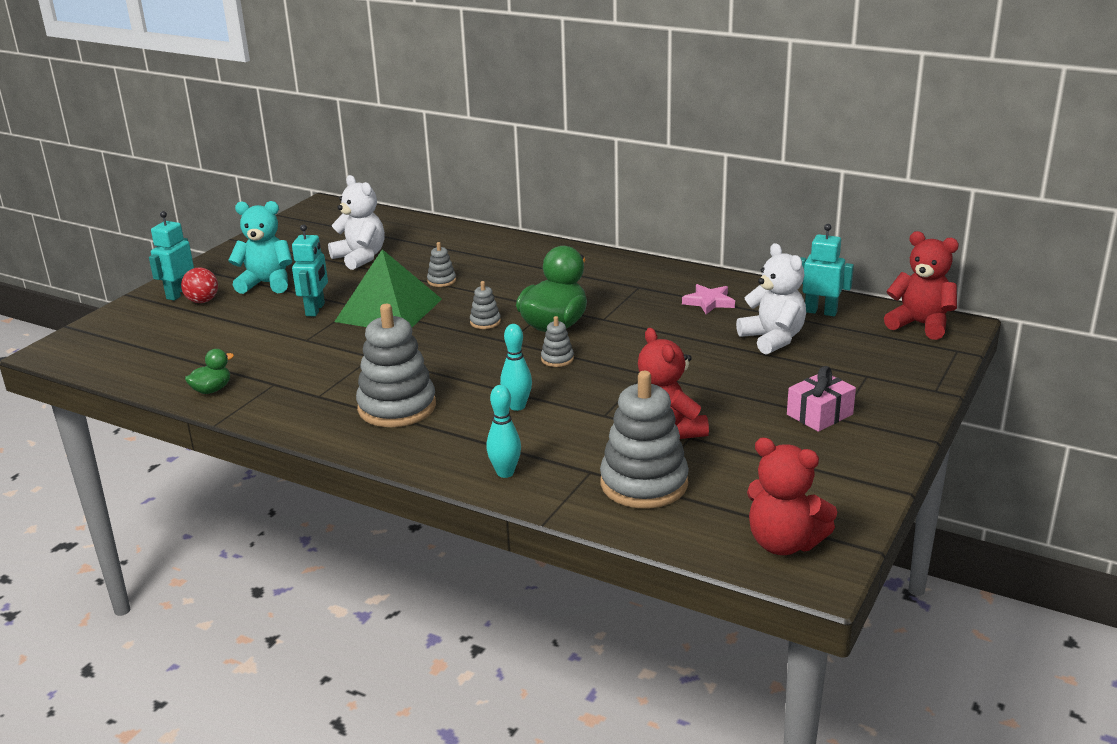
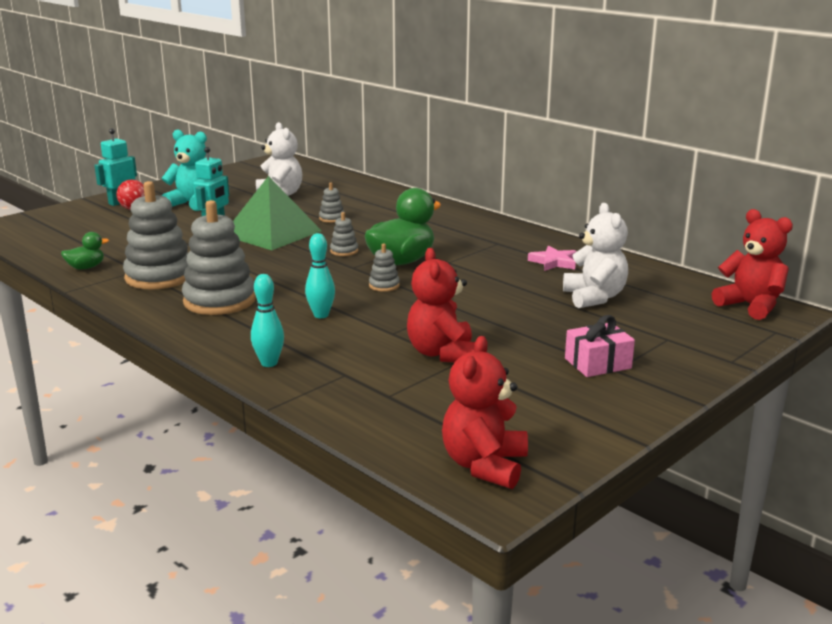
camera: 15 degrees right, 5 degrees down
grey stacking toy [600,371,689,508] -> grey stacking toy moved to [123,181,188,290]
red teddy bear [747,437,837,555] -> red teddy bear turned 60 degrees clockwise [442,336,528,489]
turquoise robot [800,224,854,316] -> none

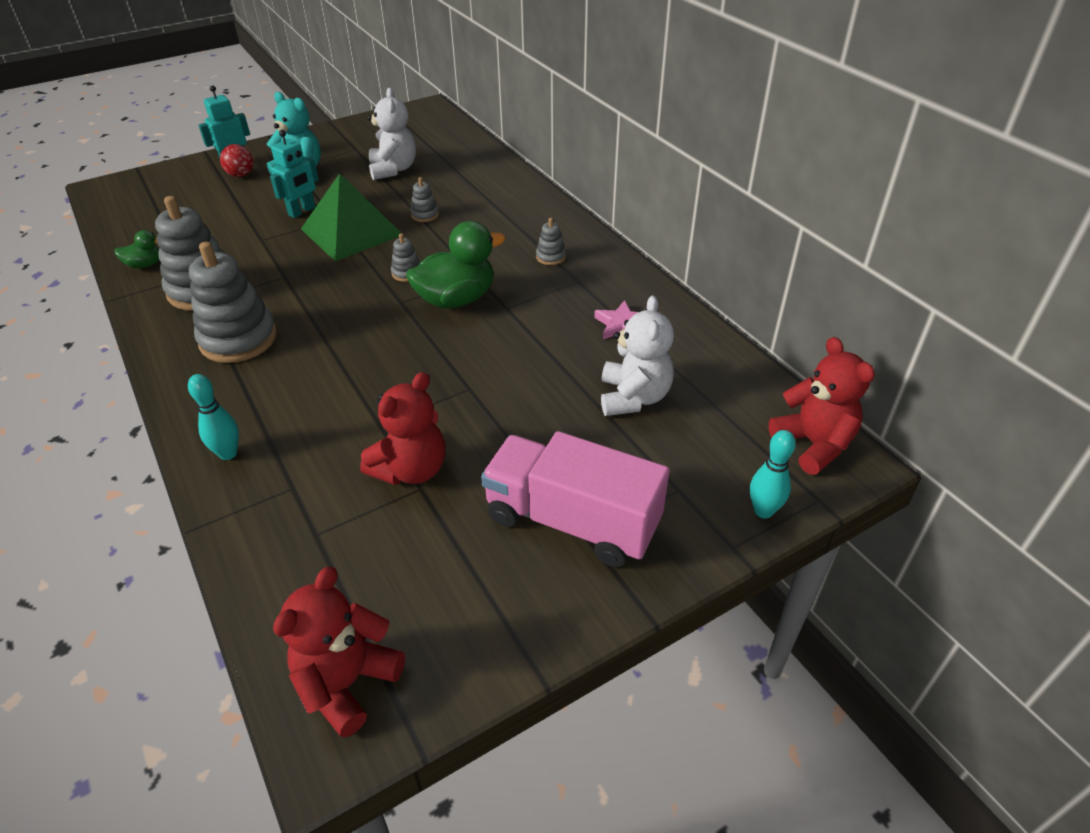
camera: 15 degrees right, 20 degrees up
turquoise bowling pin [305,233,335,318] -> turquoise bowling pin moved to [750,430,796,518]
grey stacking toy [369,244,400,292] -> grey stacking toy moved to [536,218,566,265]
red teddy bear [407,248,475,363] -> red teddy bear turned 150 degrees counterclockwise [360,372,445,485]
pink gift [565,315,635,377] -> pink truck [481,431,669,567]

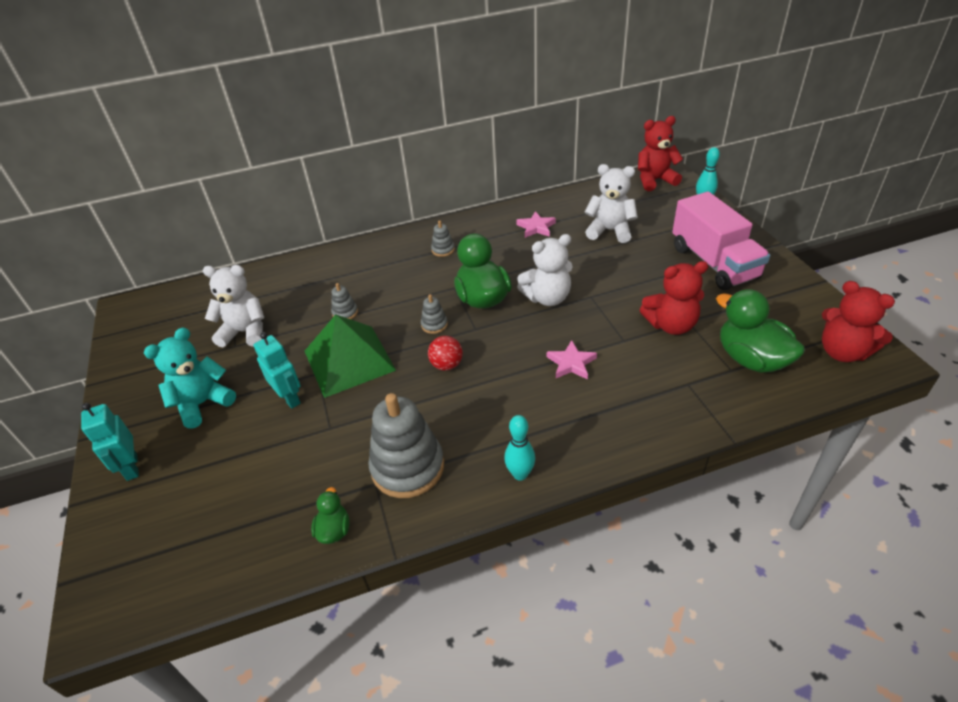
camera: 75 degrees left, 0 degrees up
turquoise bowling pin [188,374,239,460] -> turquoise bowling pin moved to [504,415,535,481]
grey stacking toy [189,242,277,363] -> none
red ball [220,144,254,177] -> red ball moved to [428,336,463,371]
red teddy bear [360,372,445,485] -> red teddy bear turned 120 degrees clockwise [640,261,709,335]
pink truck [481,431,669,567] -> pink truck turned 60 degrees counterclockwise [672,191,770,290]
none -> white teddy bear [517,234,573,306]
none -> pink star [547,340,597,380]
none -> green duck [716,289,805,373]

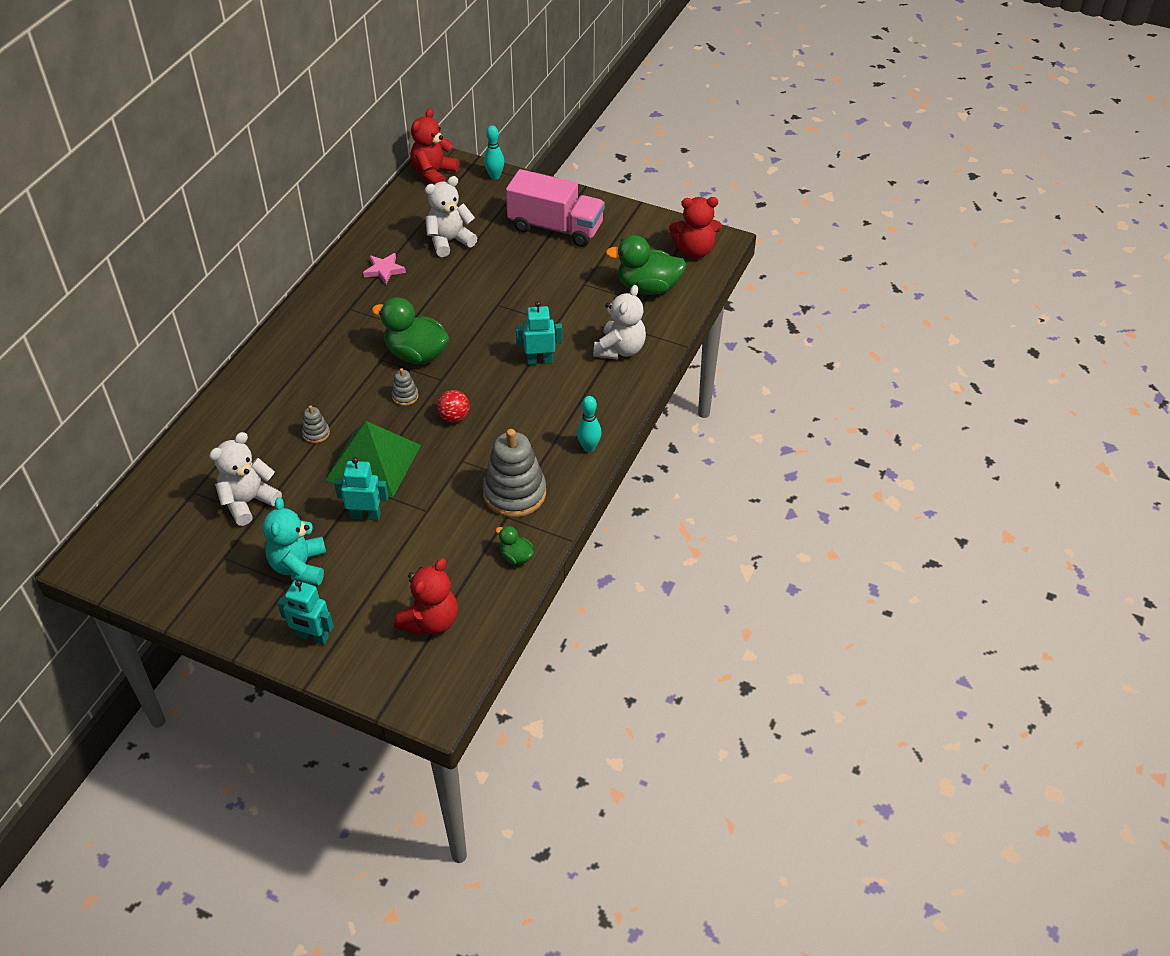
camera: 50 degrees left, 5 degrees up
grey stacking toy [431,220,455,257] -> none
white teddy bear [517,234,573,306] -> white teddy bear moved to [593,285,646,359]
pink star [547,340,597,380] -> turquoise robot [516,301,562,365]
red teddy bear [640,261,709,335] -> red teddy bear moved to [394,558,458,635]

